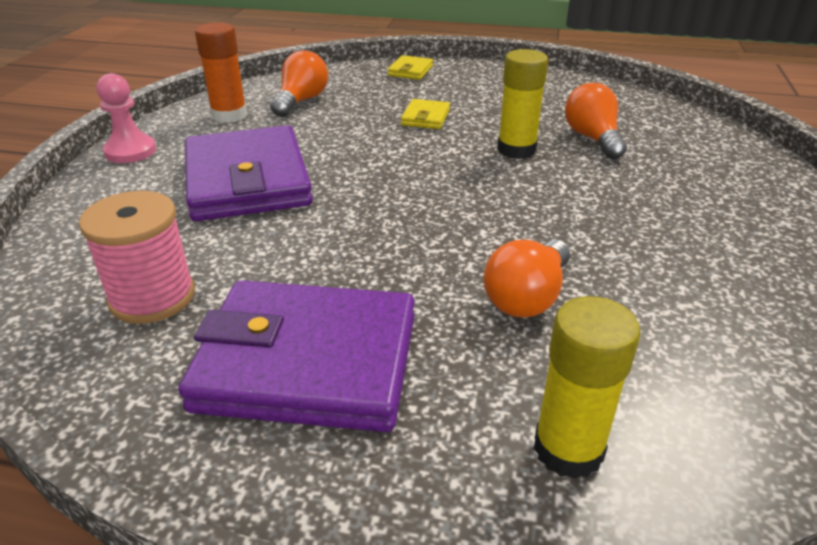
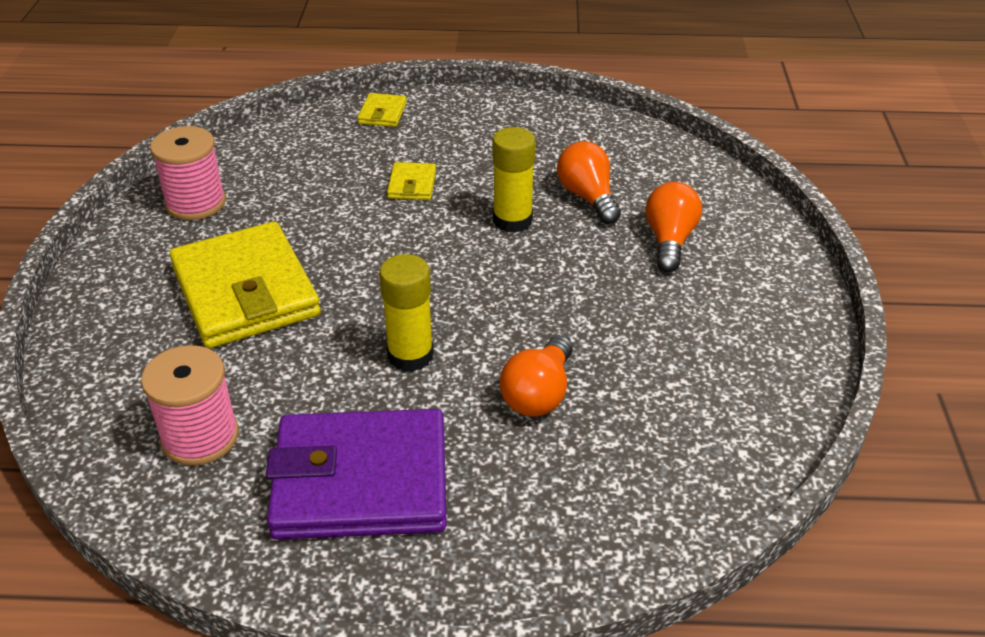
camera: 10 degrees left, 5 degrees up
pink pawn [97,73,156,163] -> none
purple wallet [185,125,313,221] -> yellow wallet [169,221,321,348]
orange glue stick [195,22,247,123] -> pink spool [150,126,226,220]
orange light bulb [271,50,328,117] -> orange light bulb moved to [645,182,702,272]
yellow glue stick [534,296,641,479] -> yellow glue stick moved to [379,254,434,372]

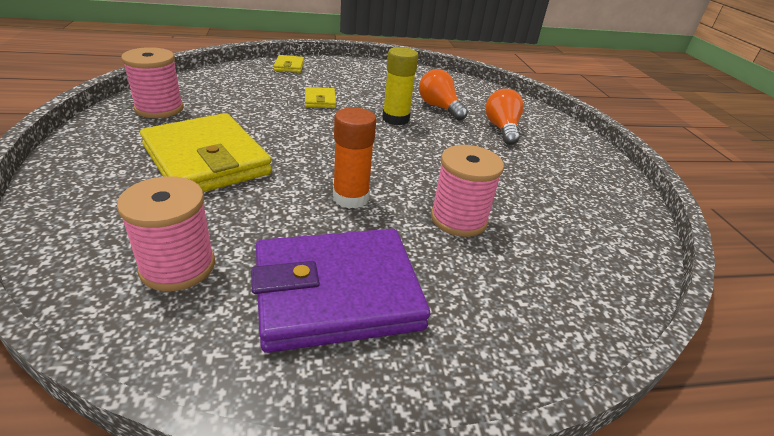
camera: 15 degrees left, 5 degrees down
yellow glue stick [379,254,434,372] -> orange glue stick [333,107,376,209]
orange light bulb [500,335,573,417] -> pink spool [431,145,504,237]

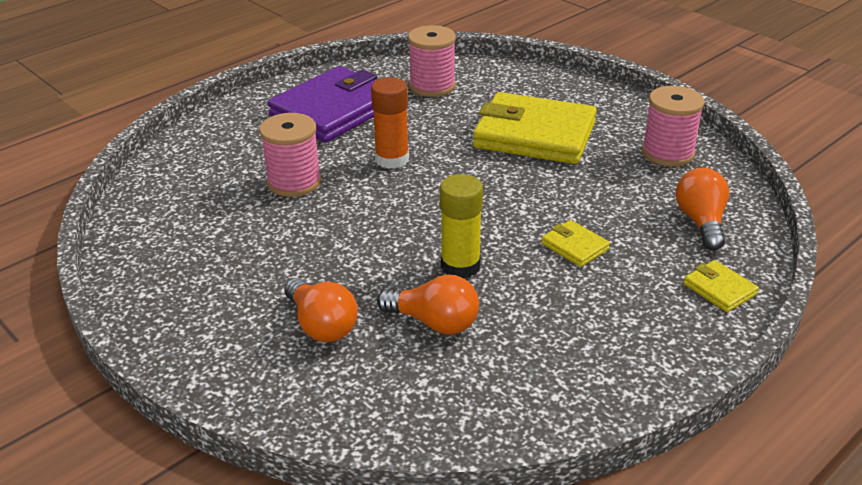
camera: 150 degrees right, 0 degrees up
none -> orange light bulb [676,168,729,250]

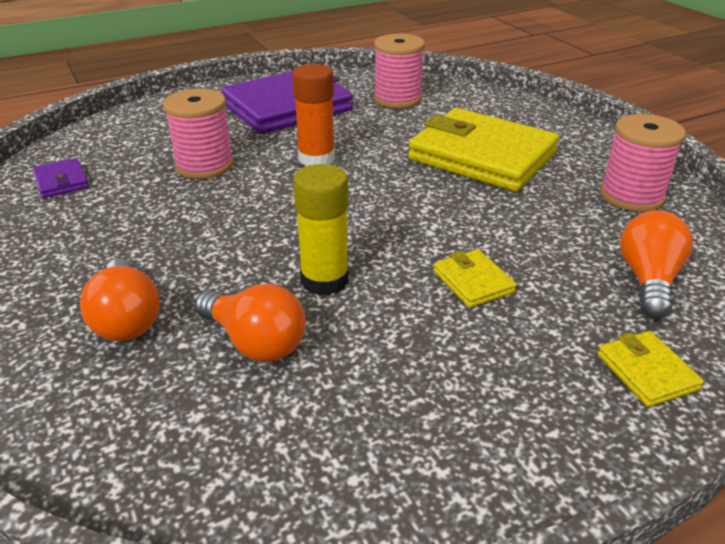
camera: 15 degrees right, 0 degrees up
none -> purple wallet [32,158,89,198]

